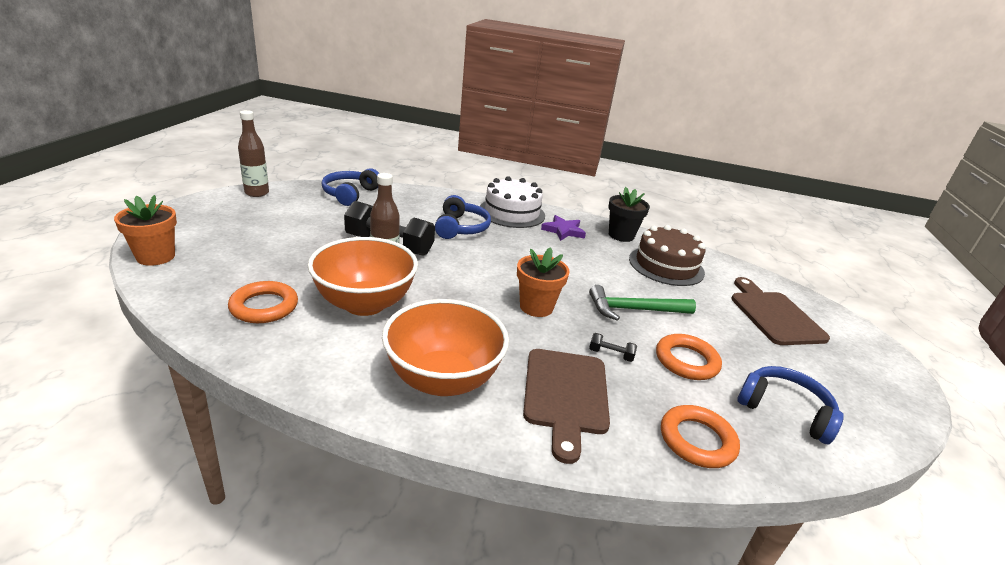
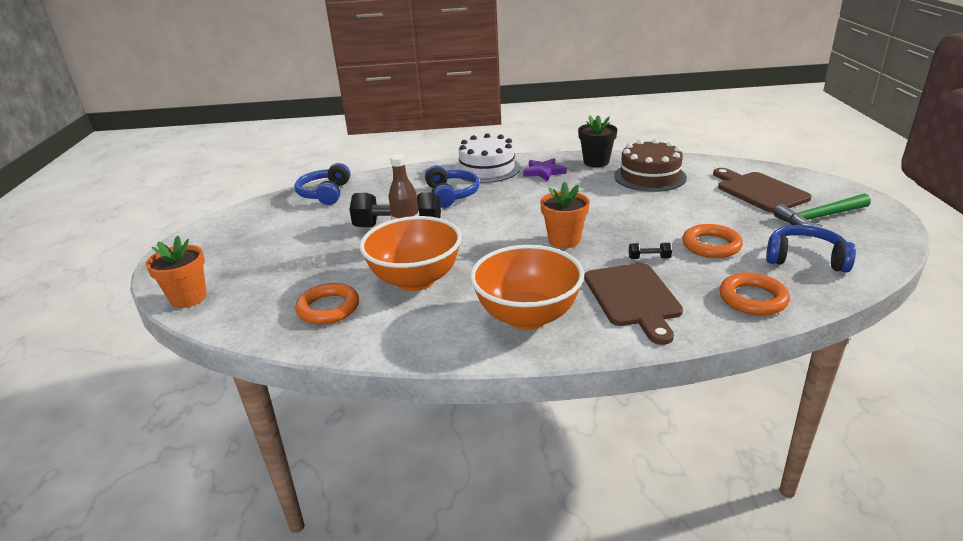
camera: 10 degrees left, 0 degrees up
brown bottle [238,110,269,197] -> none
green hammer [589,285,696,321] -> green hammer moved to [774,193,871,228]

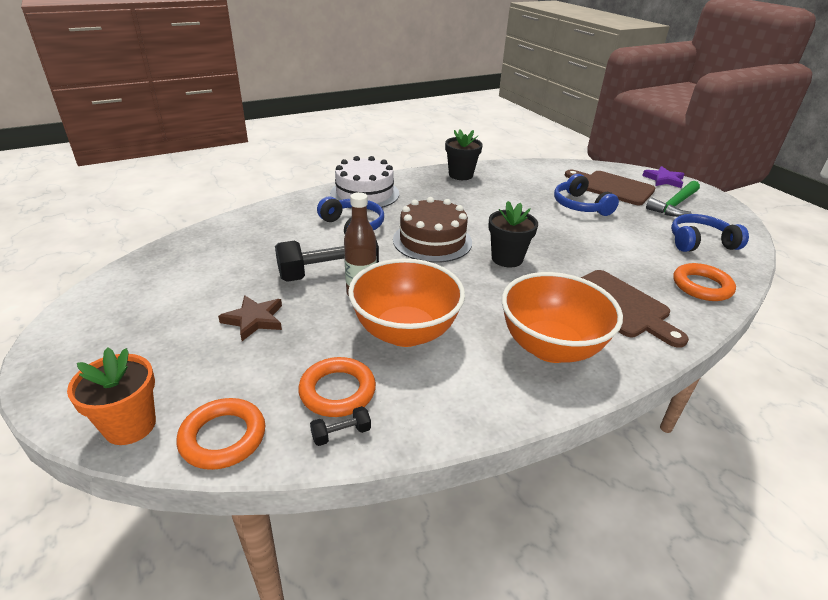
camera: 30 degrees left, 5 degrees up
blue headphones [294,163,351,205] -> blue headphones moved to [554,174,619,216]
purple star [523,158,567,181] -> purple star moved to [642,166,684,188]
orange flower pot [540,182,590,248] -> black flower pot [488,201,538,267]
brown cake [614,139,687,192] -> brown cake moved to [393,197,472,263]
black dumbbell [629,243,672,259] -> black dumbbell moved to [310,406,371,446]
orange ring [682,224,743,258] -> orange ring moved to [177,398,265,470]
none -> brown star [218,295,282,341]

